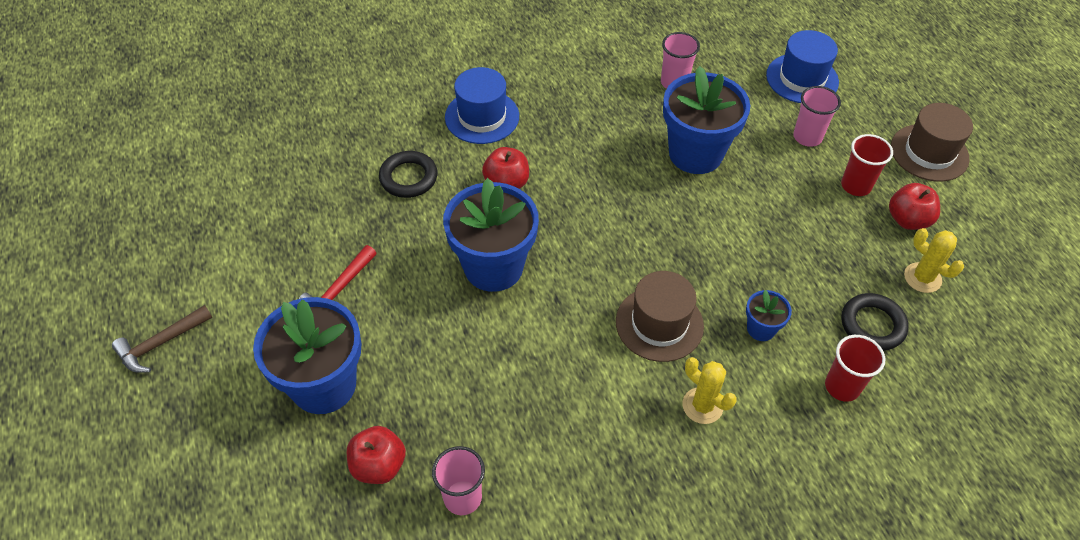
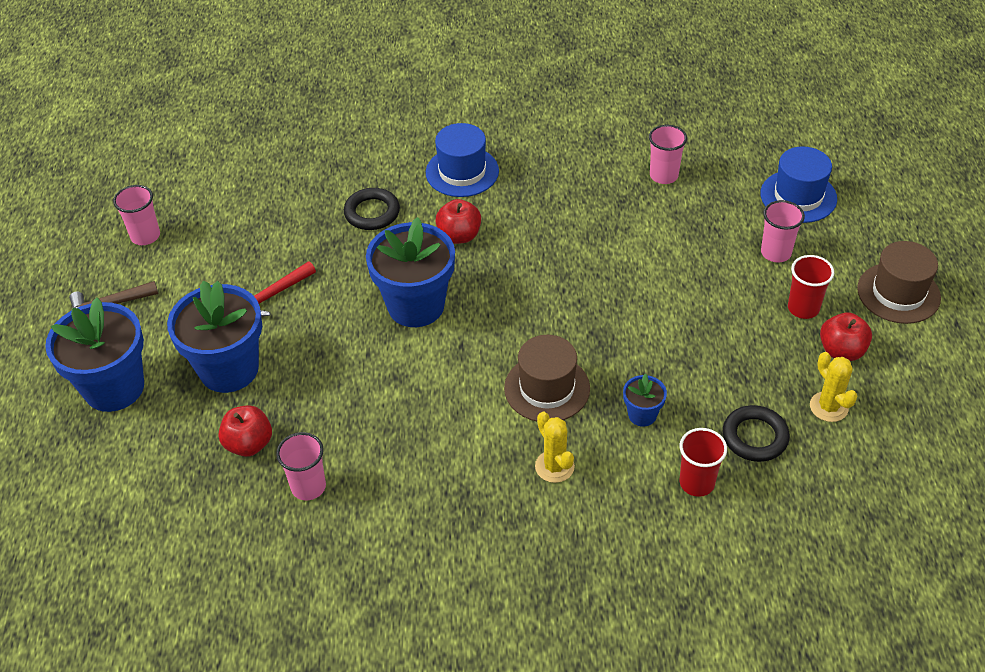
camera: 20 degrees right, 5 degrees down
blue flower pot [663,66,750,174] -> blue flower pot moved to [45,297,144,412]
none -> pink cup [113,185,160,245]

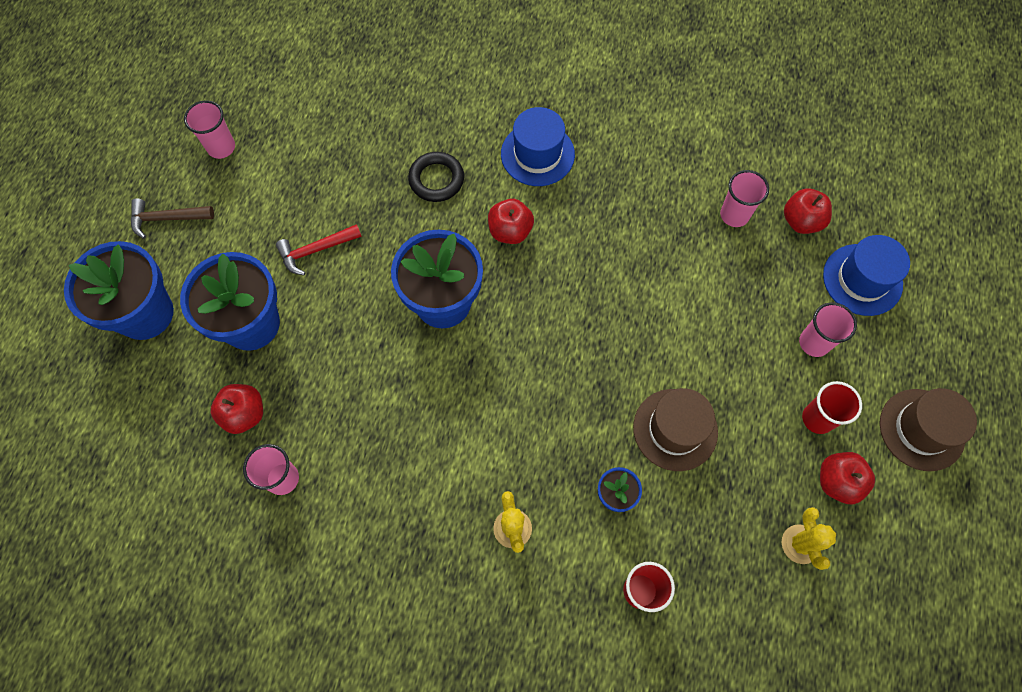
camera: 15 degrees right, 20 degrees up
brown hat [504,335,590,421] -> brown hat moved to [633,388,718,471]
black ring [723,405,790,462] -> none
none -> red apple [784,189,832,234]

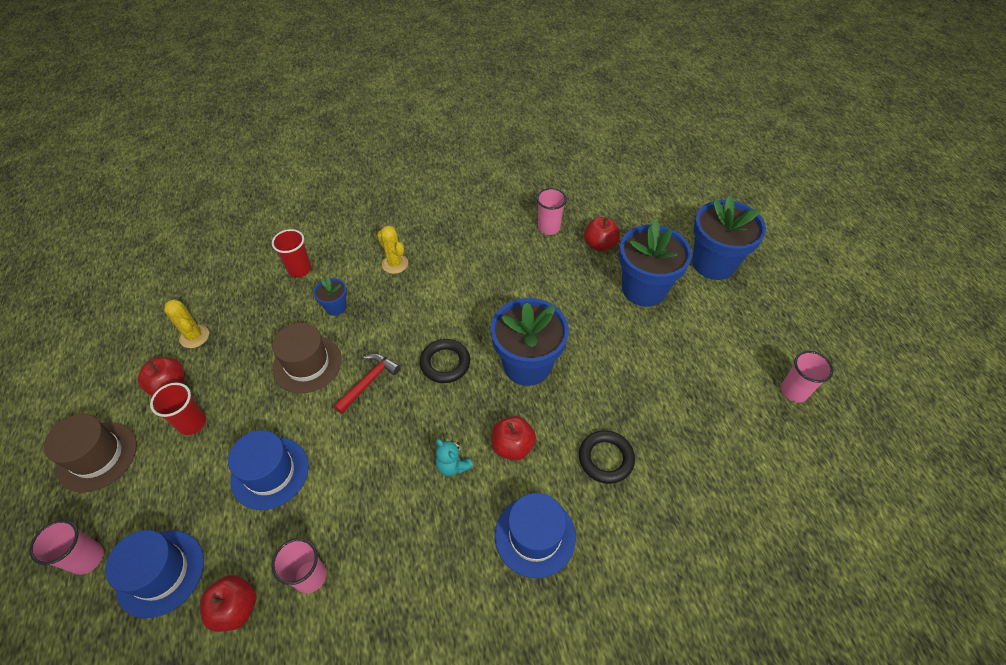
camera: 150 degrees right, 15 degrees down
brown hammer [131,198,214,239] -> none
red hammer [276,224,362,275] -> red hammer moved to [333,354,401,414]
pink cup [799,302,857,357] -> pink cup moved to [29,520,104,575]
none -> blue hat [228,430,309,510]
none -> black ring [420,339,470,383]
none -> turquoise teddy bear [435,439,473,476]

